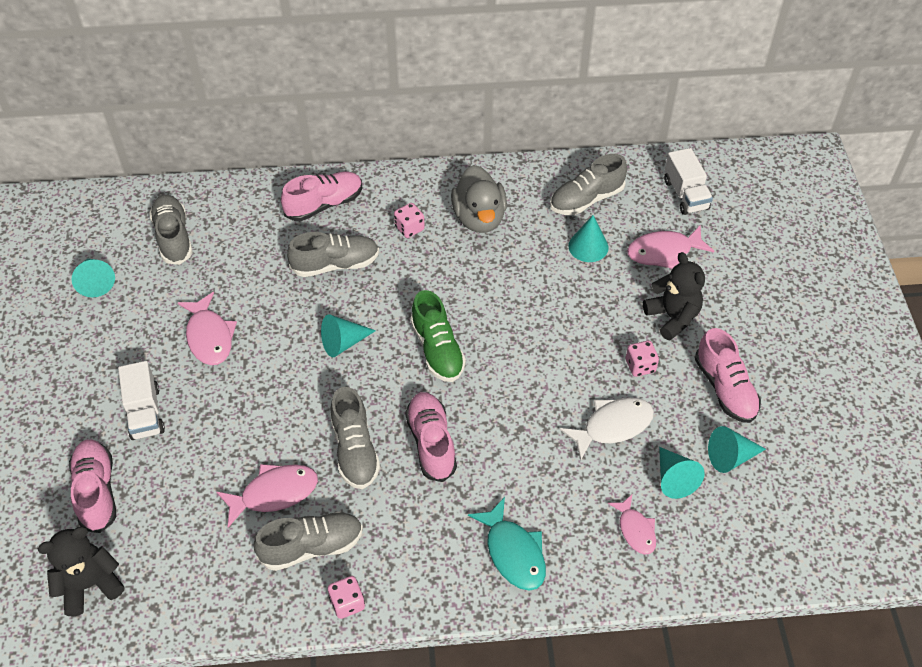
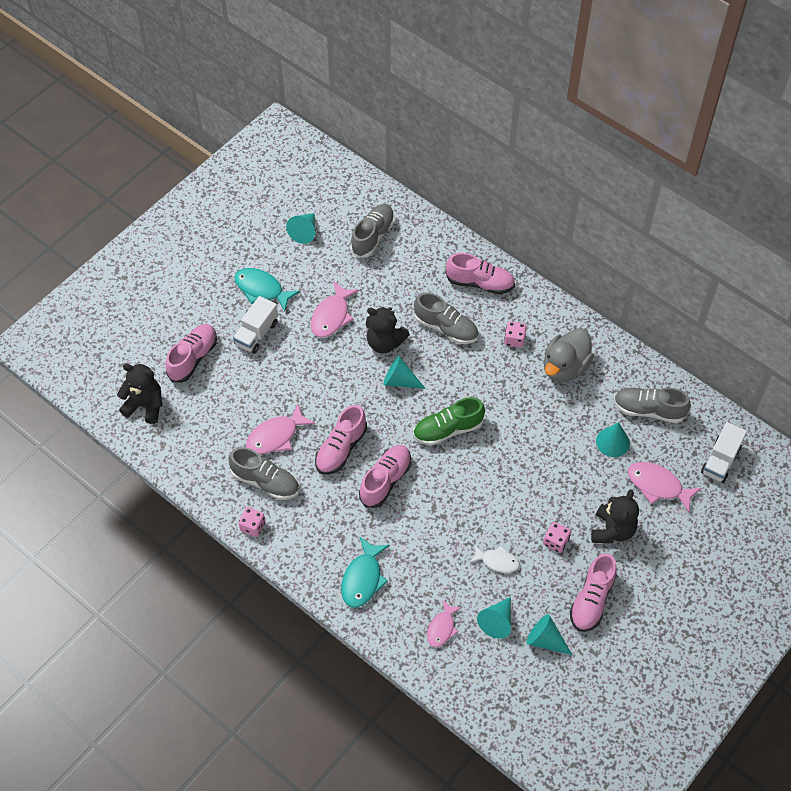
camera: 45 degrees right, 5 degrees up
pink fish [216,464,318,528] -> pink fish turned 120 degrees clockwise [246,403,315,455]
grey shoe [330,387,380,489] -> pink shoe [315,405,367,475]
green shoe [410,290,466,382] -> green shoe turned 45 degrees clockwise [413,397,485,446]
white fish [560,397,654,461] -> white fish [469,545,520,573], size x0.65
none -> turquoise fish [234,268,300,311]
none -> black teddy bear [366,307,410,353]

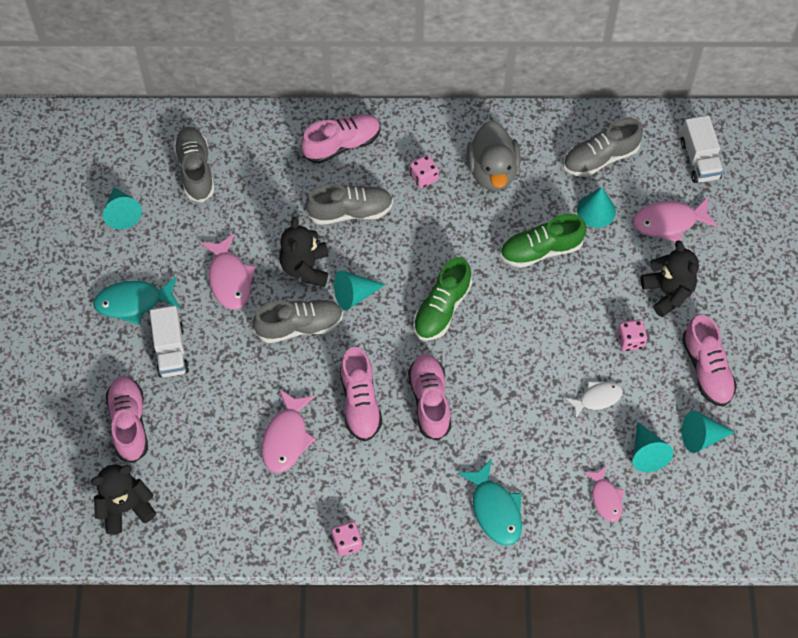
camera: 40 degrees left, 5 degrees up
grey shoe [228,447,299,500] -> grey shoe moved to [253,299,343,343]
black teddy bear [366,307,410,353] -> black teddy bear turned 105 degrees clockwise [279,217,329,287]
none -> green shoe [500,214,587,268]

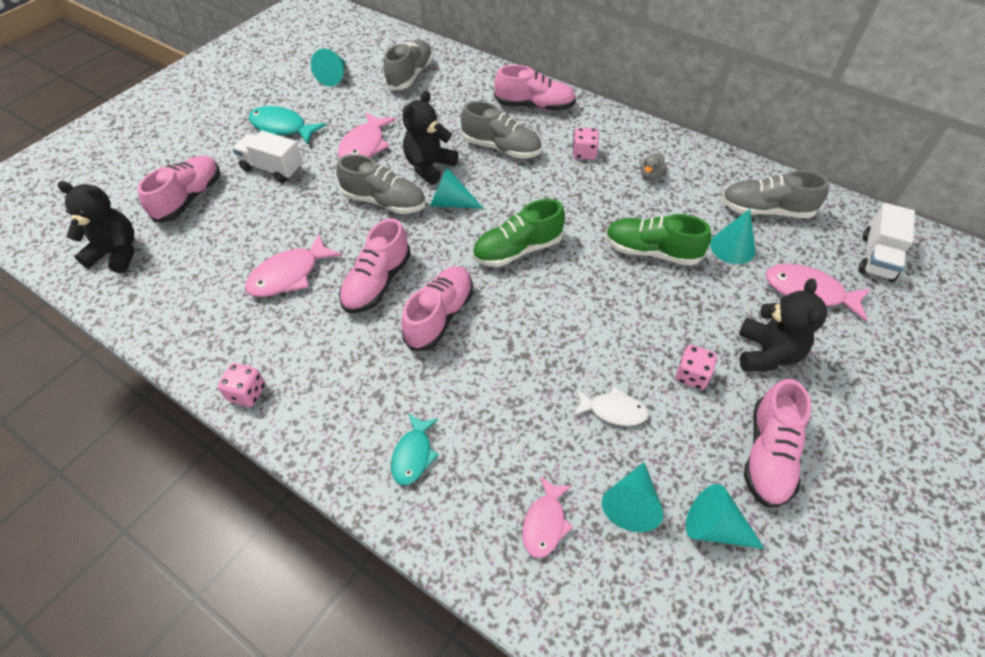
camera: 35 degrees right, 10 degrees down
white truck [150,306,189,377] -> white truck turned 90 degrees clockwise [233,131,303,183]
turquoise fish [458,459,522,546] -> turquoise fish [391,413,439,485], size x0.65
grey duck [467,120,521,191] -> grey duck [641,153,666,180], size x0.43

